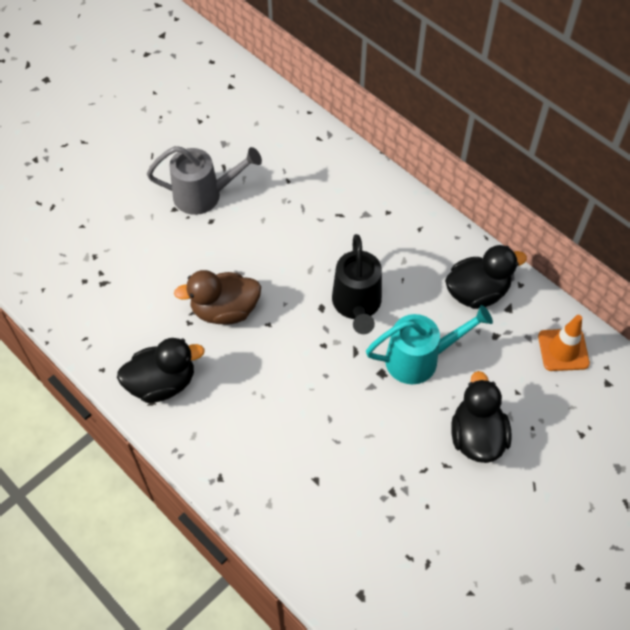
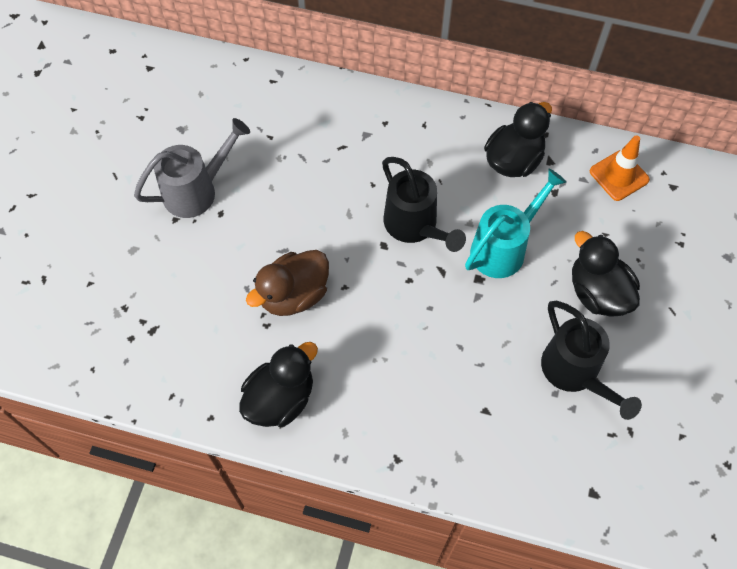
camera: 30 degrees left, 5 degrees up
none -> black watering can [541,301,642,420]

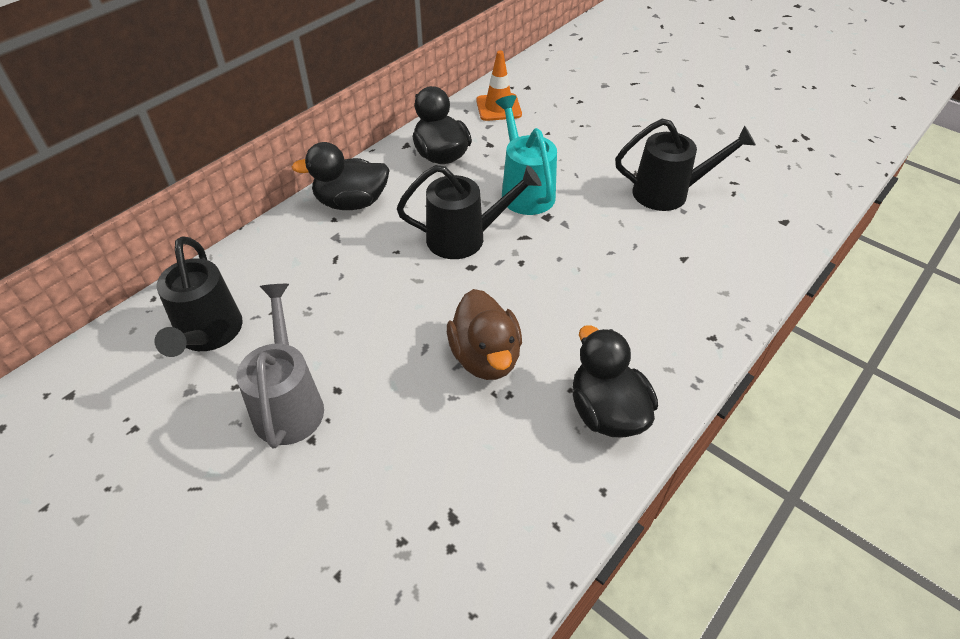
camera: 65 degrees left, 15 degrees down
black duck [572,231,640,317] -> black duck moved to [292,142,390,210]
none -> black watering can [155,236,243,357]

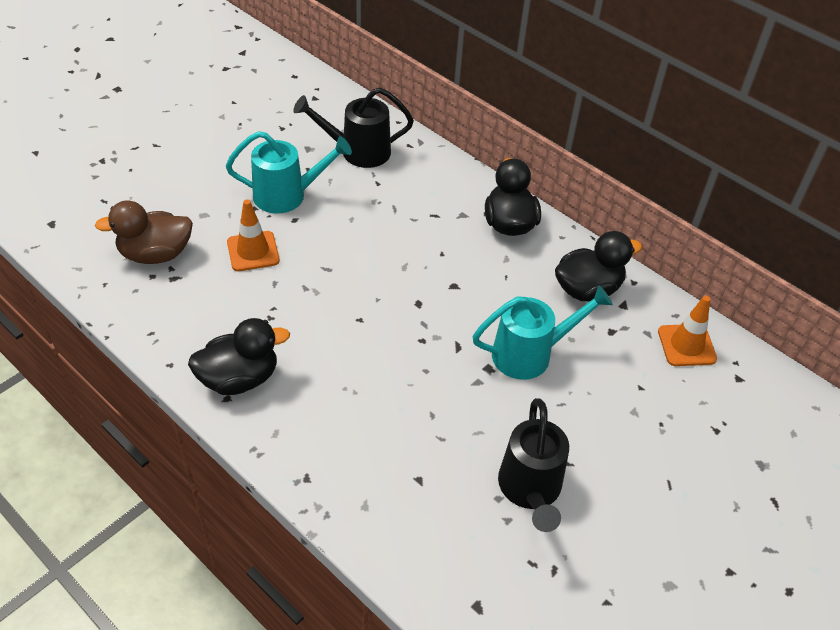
camera: 90 degrees right, 0 degrees up
grey watering can [237,284,324,448] -> turquoise watering can [226,131,352,214]
black watering can [397,165,541,259] -> none
brown duck [447,289,522,380] -> brown duck moved to [95,201,193,264]
none -> orange traffic cone [227,199,280,271]

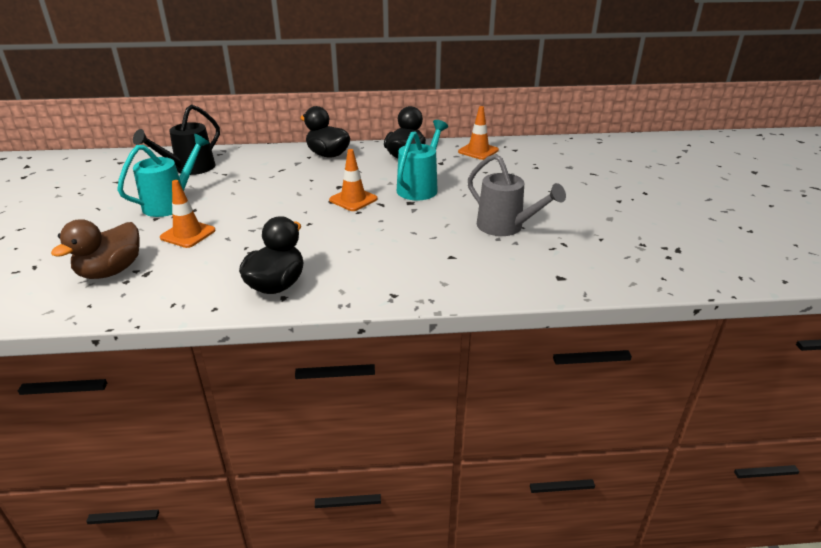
camera: 45 degrees left, 15 degrees down
black watering can [498,398,569,532] -> grey watering can [468,154,566,236]
none -> orange traffic cone [329,149,378,211]

